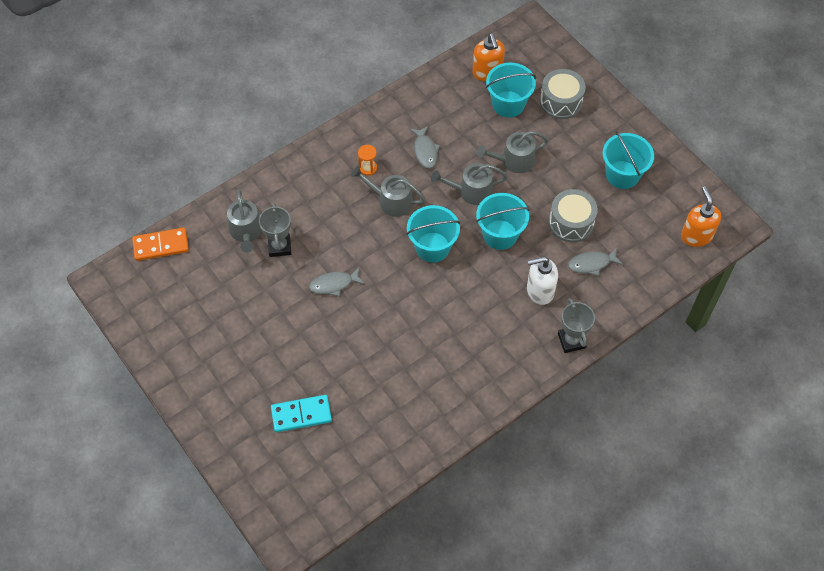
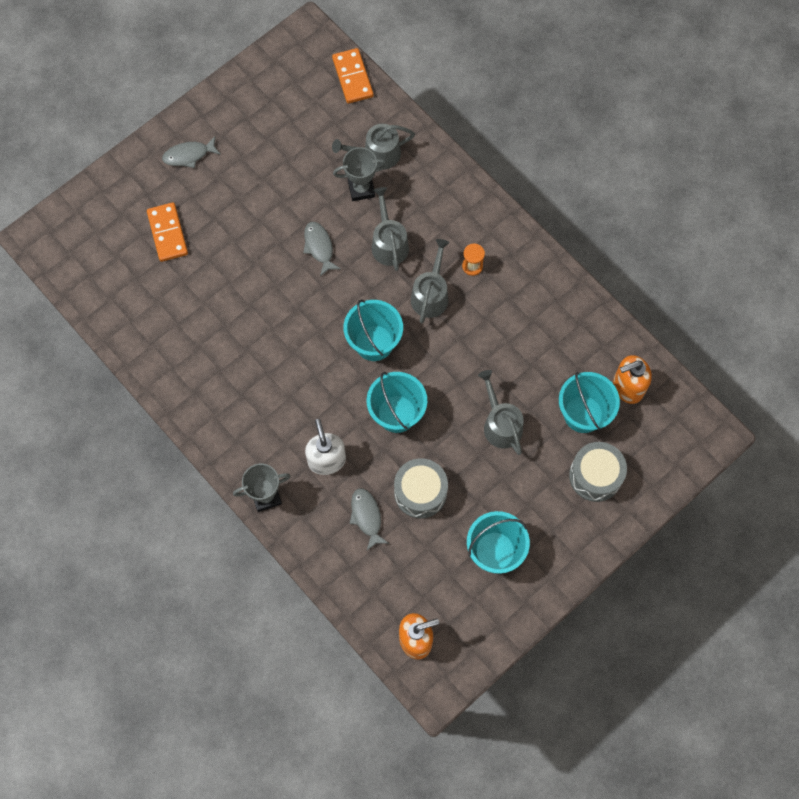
camera: 85 degrees right, 10 degrees up
turquoise domino [271,395,332,432] -> orange domino [147,202,188,262]
grey fish [410,126,440,169] -> grey fish moved to [162,137,221,168]
grey watering can [431,163,508,205] -> grey watering can moved to [372,187,409,271]

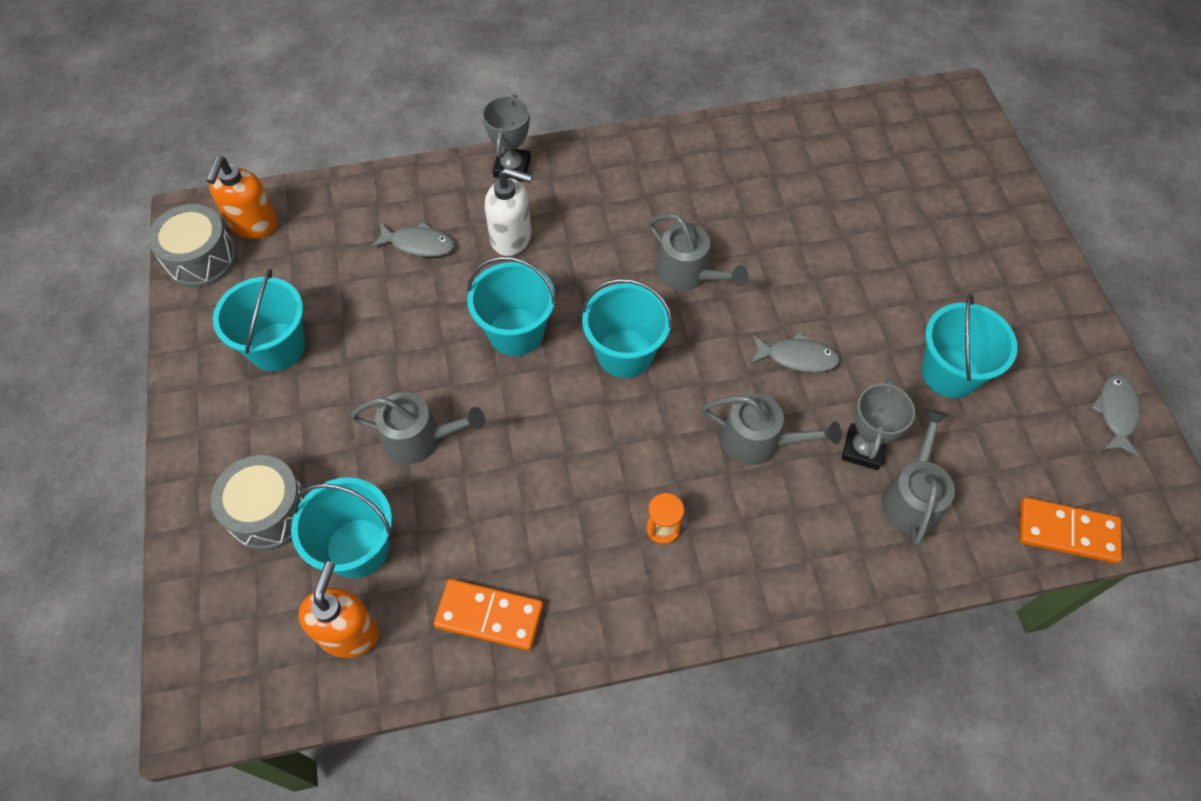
camera: 120 degrees right, 10 degrees down
orange domino [147,202,188,262] -> orange domino moved to [434,579,543,650]
grey fish [162,137,221,168] -> grey fish moved to [1091,374,1140,457]
grey drum [394,458,448,518] -> grey drum moved to [148,204,237,288]
grey watering can [411,239,450,323] -> grey watering can moved to [649,213,748,291]
none -> turquoise bucket [922,294,1018,398]

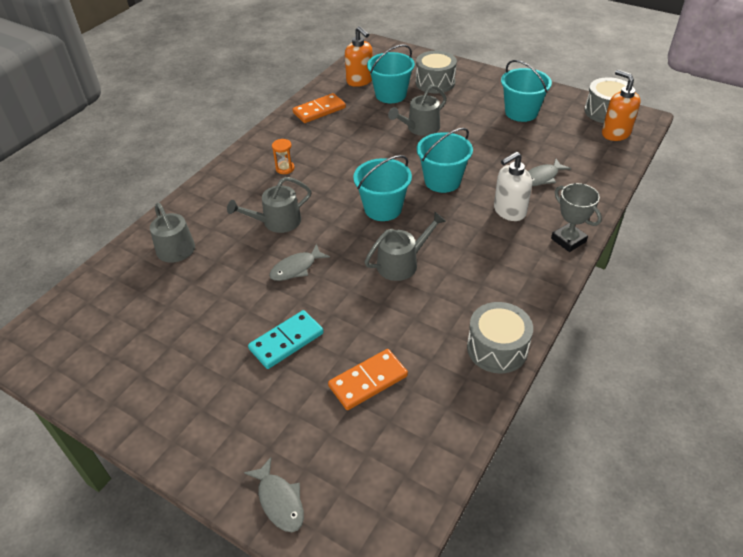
camera: 135 degrees right, 15 degrees down
grey watering can [649,213,748,291] -> grey watering can turned 150 degrees clockwise [365,212,446,281]
grey trophy [842,378,915,470] -> none
turquoise bucket [922,294,1018,398] -> none
orange domino [1019,497,1122,563] -> orange domino moved to [328,349,408,410]
grey fish [1091,374,1140,457] -> grey fish moved to [244,457,304,532]
none -> turquoise domino [248,310,324,369]
none -> grey drum [467,302,533,374]

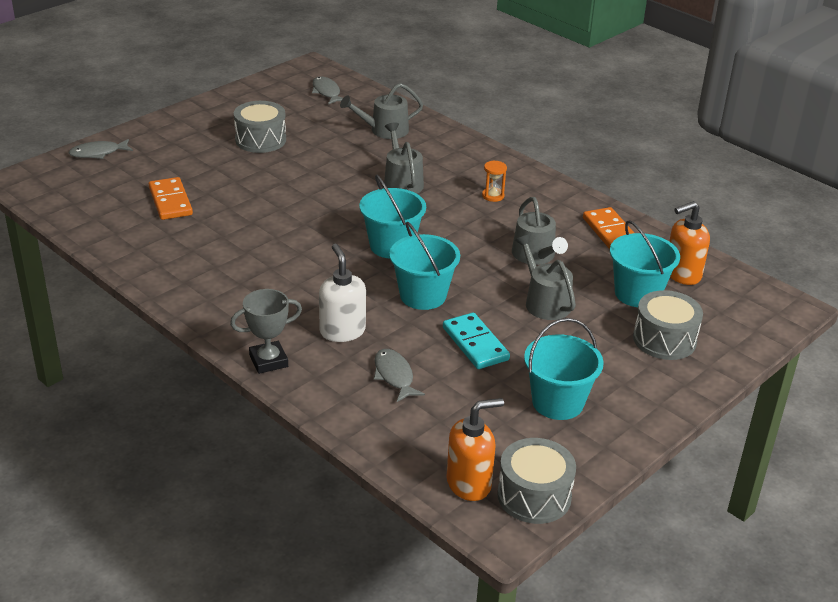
camera: 100 degrees right, 10 degrees down
turquoise domino [248,310,324,369] -> turquoise domino moved to [443,313,510,369]
grey fish [269,244,330,281] -> grey fish moved to [312,76,343,105]
grey watering can [365,212,446,281] -> grey watering can moved to [512,197,568,265]
grey drum [467,302,533,374] -> grey drum moved to [234,101,286,153]

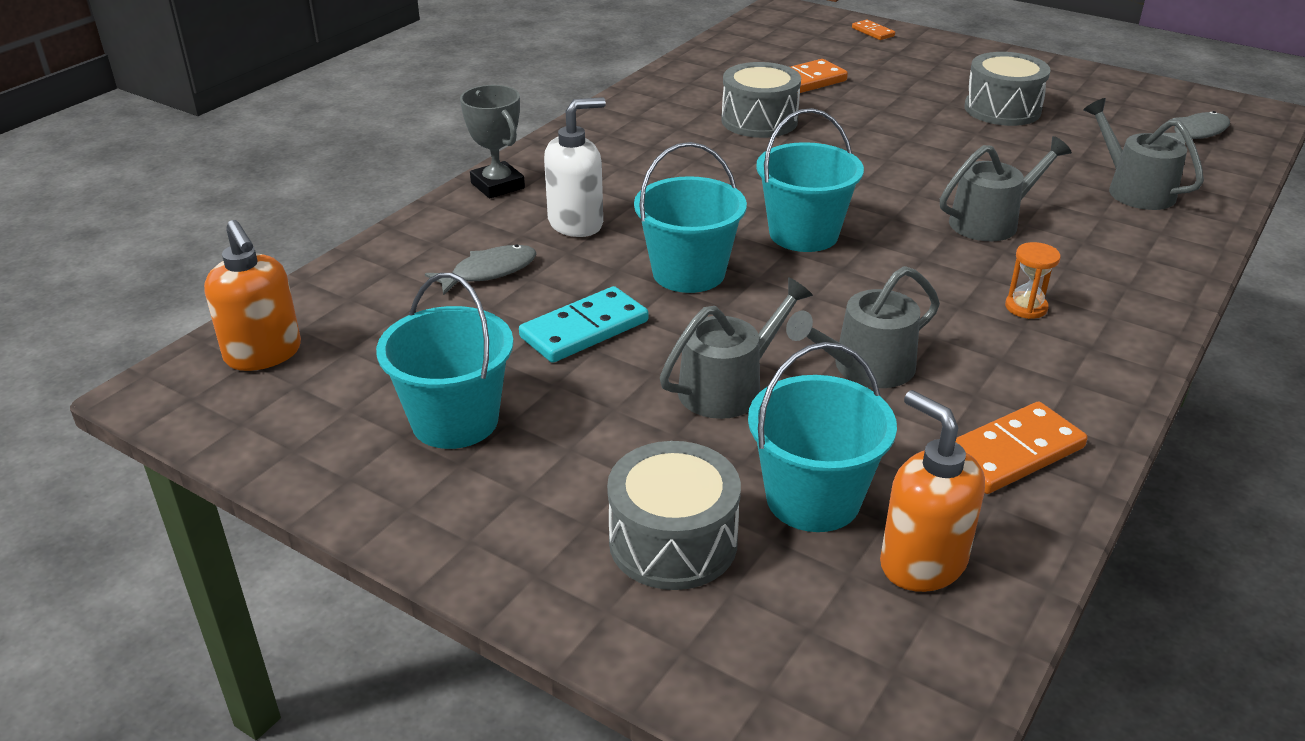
camera: 80 degrees right, 0 degrees up
grey fish [69,139,133,159] -> orange domino [852,19,895,40]
grey drum [497,438,576,524] -> grey drum moved to [721,62,801,138]

